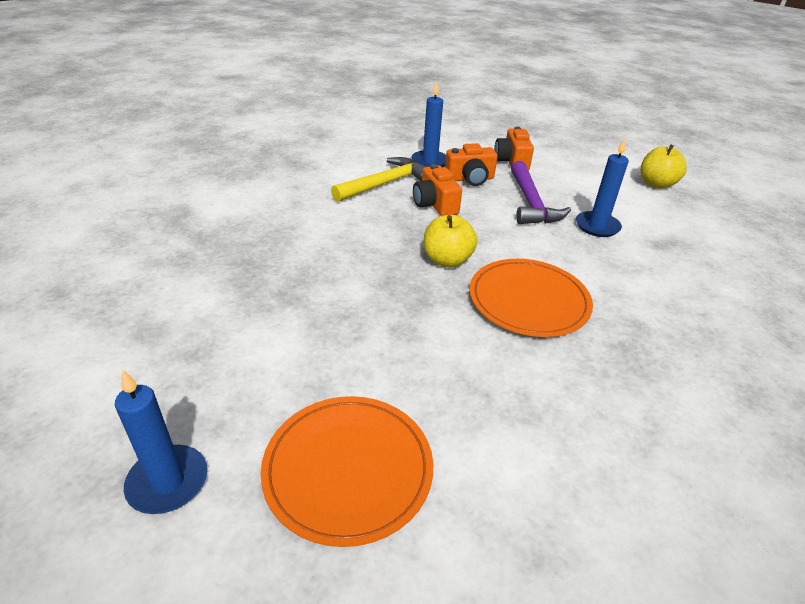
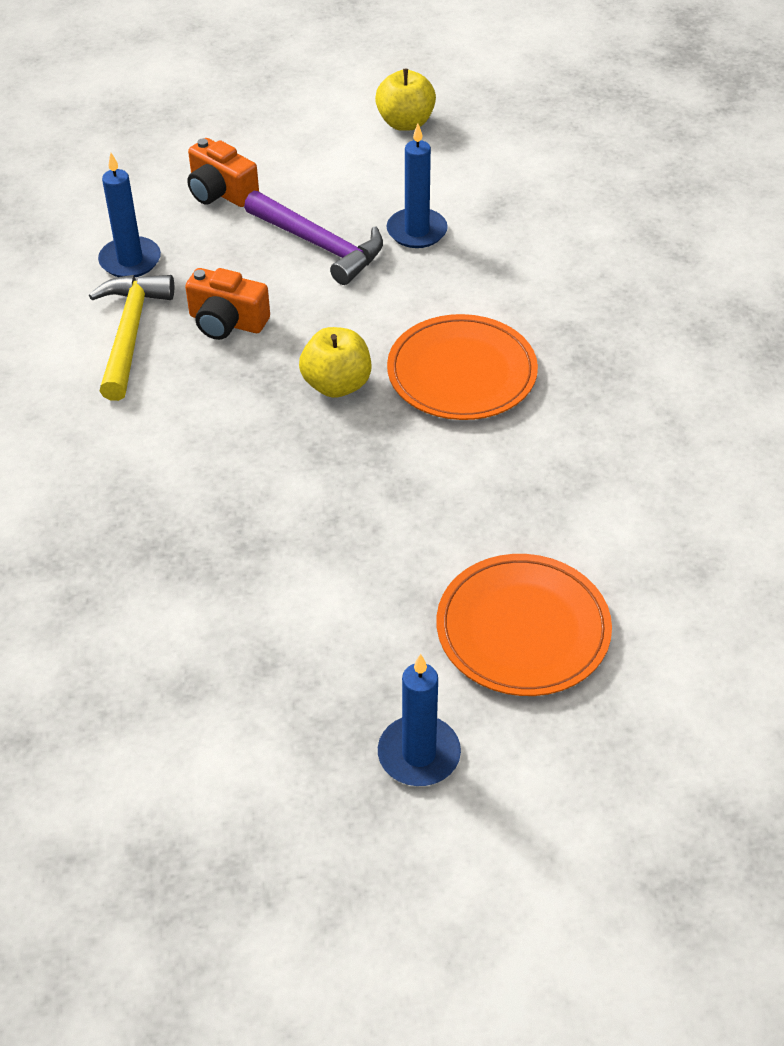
camera: 45 degrees left, 10 degrees up
orange camera [445,143,498,186] -> none

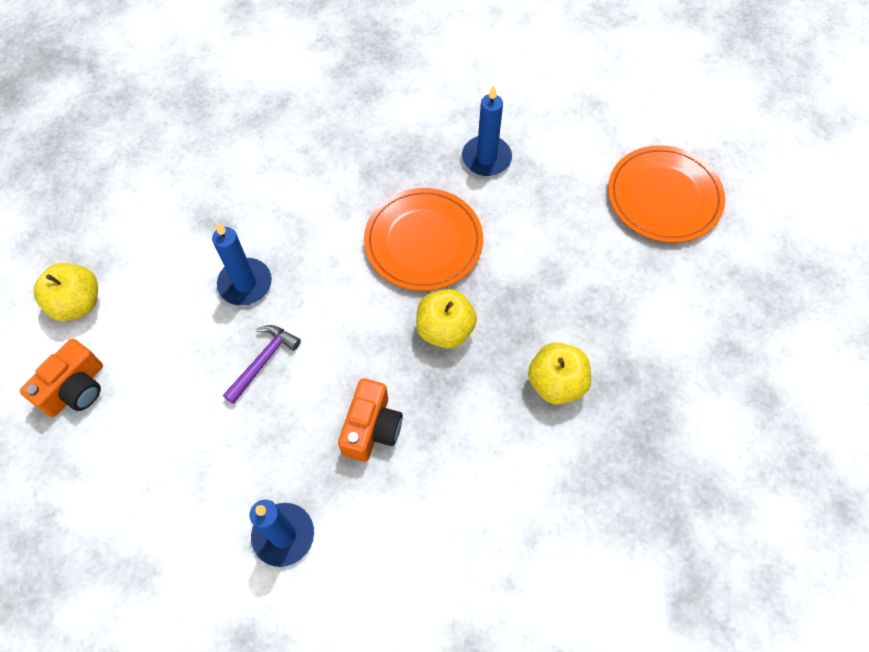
camera: 95 degrees left, 15 degrees up
yellow hammer [89,275,174,401] -> none
orange camera [187,138,259,207] -> orange camera moved to [20,339,103,417]
purple hammer [244,191,383,285] -> purple hammer [223,325,301,404], size x0.62
blue candle [378,654,461,786] -> blue candle moved to [462,85,512,176]
none -> yellow apple [528,343,591,405]

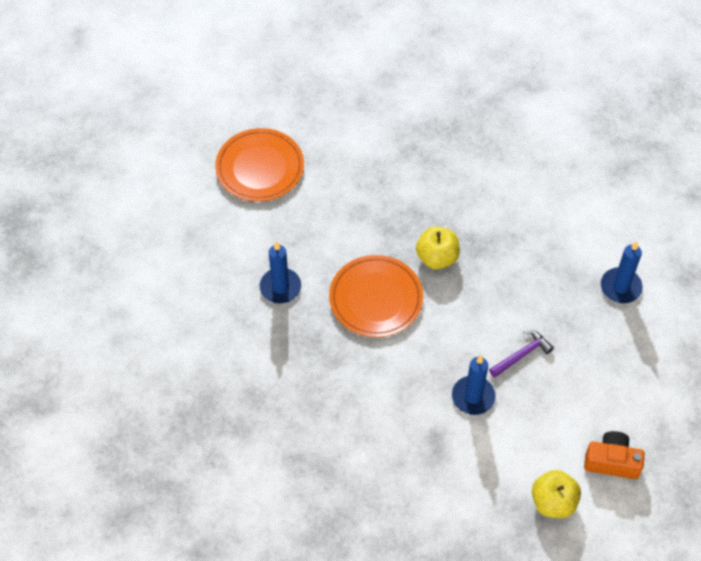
camera: 115 degrees left, 5 degrees down
purple hammer [223,325,301,404] -> purple hammer turned 135 degrees clockwise [489,330,554,378]
orange camera [338,378,403,462] -> none
yellow apple [528,343,591,405] -> none

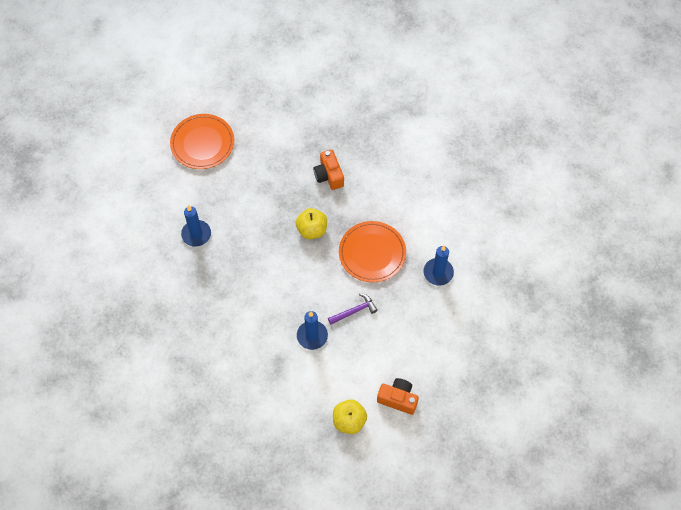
camera: 10 degrees right, 5 degrees up
orange plate [329,255,423,337] -> orange plate moved to [339,221,406,282]
none -> orange camera [313,150,344,190]

